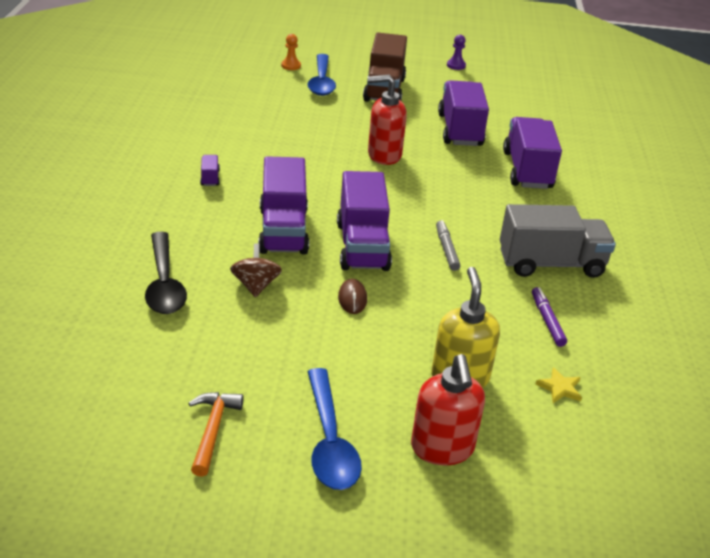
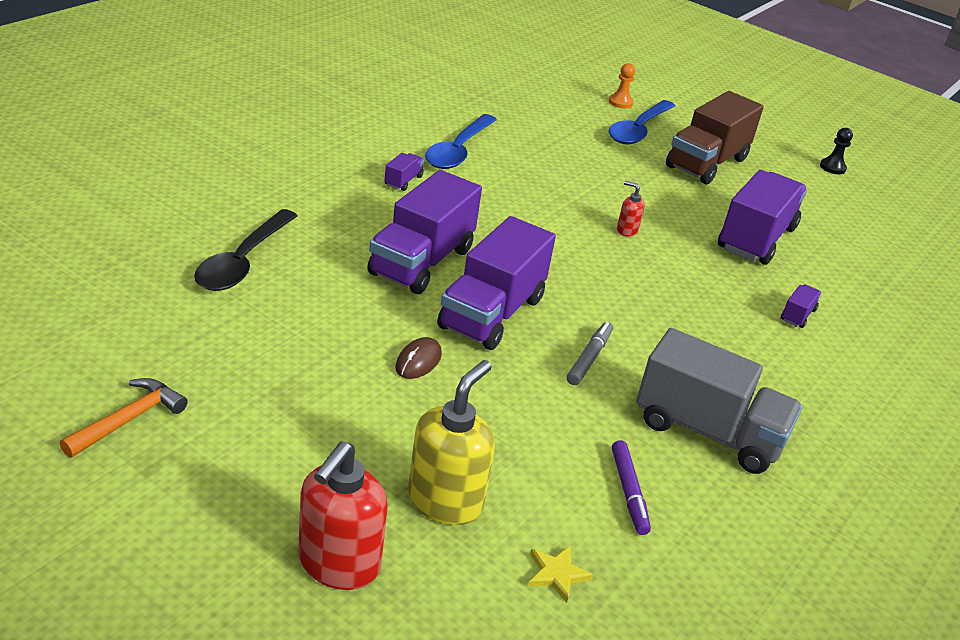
camera: 30 degrees right, 0 degrees up
brown spinning top [230,243,282,297] -> none
blue spoon [307,368,362,490] -> blue spoon moved to [425,114,497,169]
red soap dispenser [368,75,407,165] -> red soap dispenser [617,181,645,237], size x0.47
purple pawn [447,35,466,70] -> black pawn [820,128,853,174]
purple truck [503,117,562,189] -> purple truck [781,284,822,328], size x0.41
purple marker [532,287,567,347] -> purple marker turned 150 degrees clockwise [612,440,651,535]

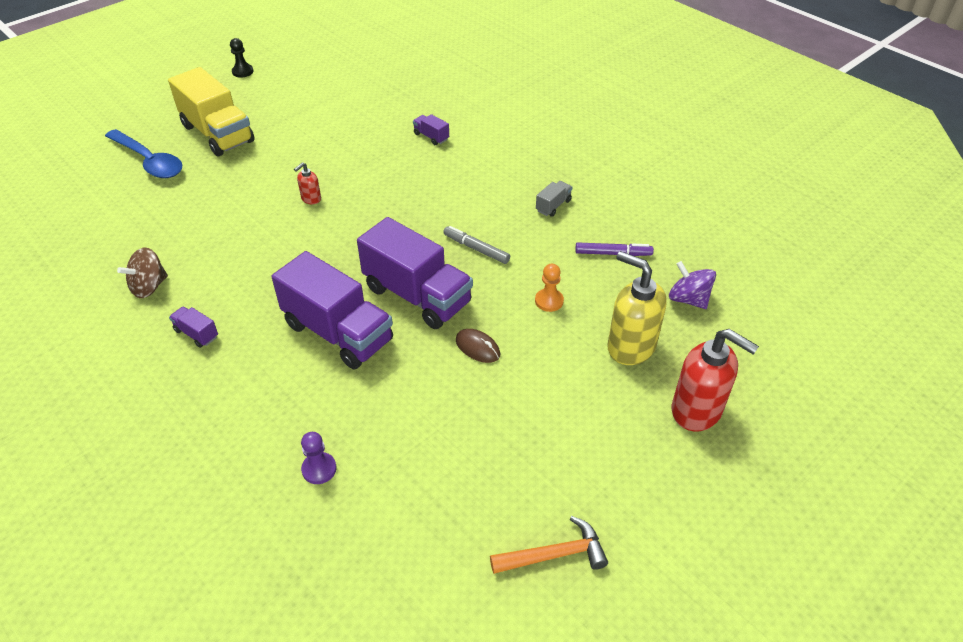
camera: 75 degrees left, 10 degrees up
orange hammer [60,378,188,458] -> orange hammer turned 120 degrees clockwise [490,516,608,574]
black spoon [194,209,298,291] -> purple pawn [301,432,337,484]
blue spoon [425,114,497,169] -> brown spinning top [117,247,168,298]
yellow star [528,546,593,603] -> purple spinning top [669,261,716,309]
orange pawn [609,63,635,109] -> orange pawn moved to [535,264,564,312]
grey truck [636,328,803,474] -> grey truck [536,181,572,217], size x0.41
brown truck [666,91,764,184] -> yellow truck [168,67,255,156]
purple truck [718,170,807,265] -> none

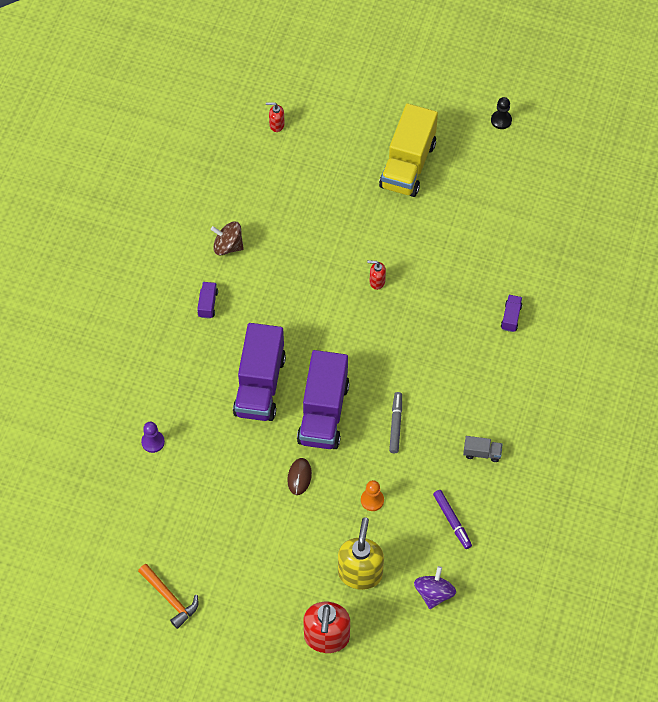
camera: 60 degrees right, 15 degrees up
blue spoon [105,129,182,178] -> none
none -> red soap dispenser [266,102,284,132]

